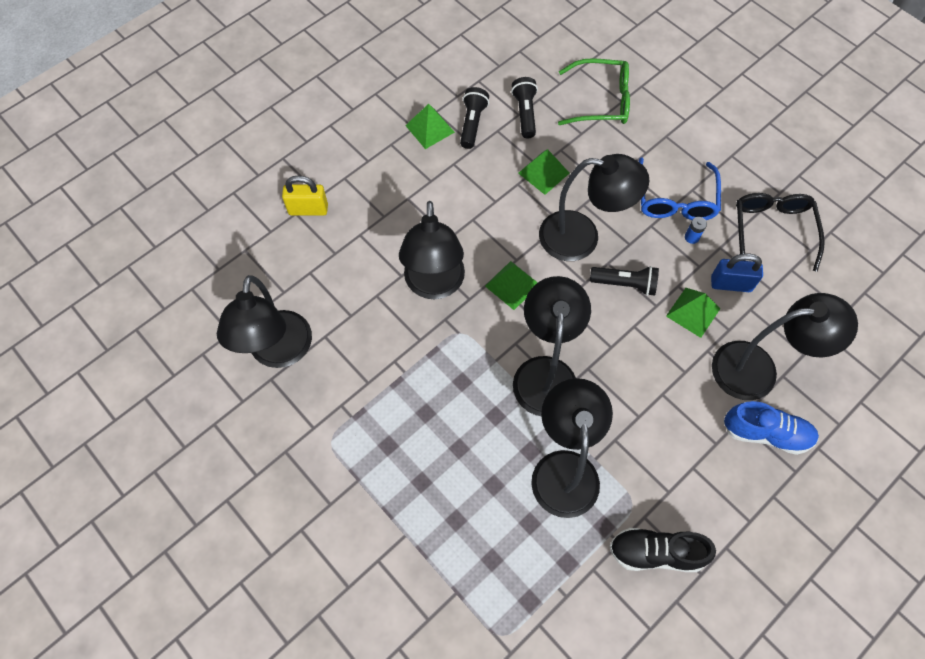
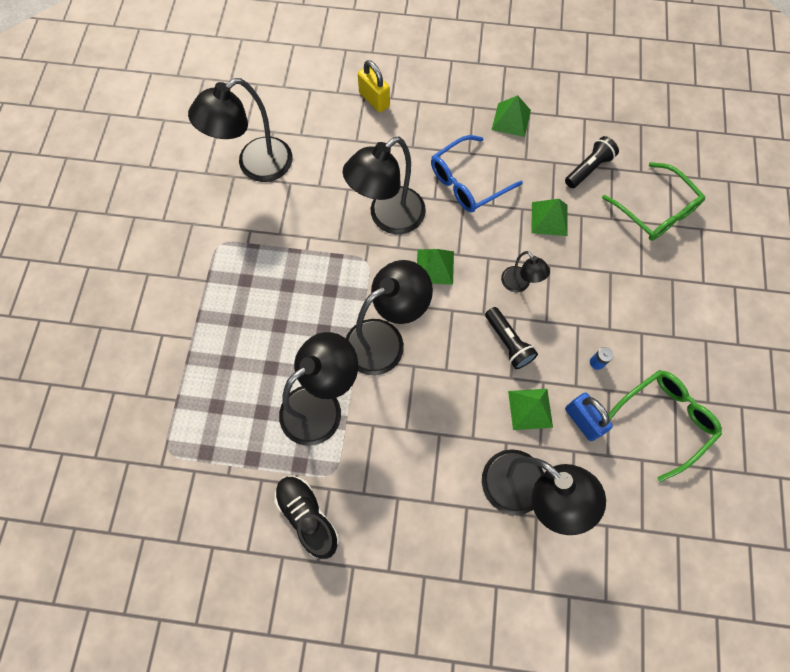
camera: 50 degrees right, 5 degrees up
black flashlight [460,87,489,149] -> none
black lamp [539,154,649,261] -> black lamp [501,251,550,292], size x0.50
blue glasses [639,157,721,220] -> blue glasses moved to [431,135,523,212]
blue shoe [723,401,819,455] -> none
black glasses [736,193,825,272] -> green glasses [608,370,722,482]

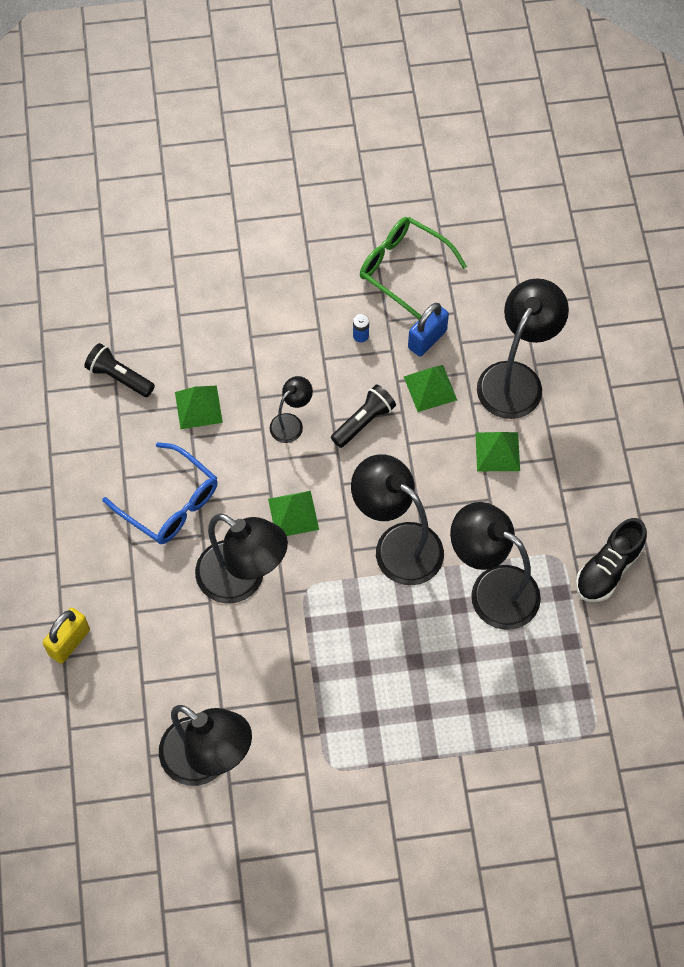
camera: 105 degrees left, 5 degrees down
green pyramid [492,95,531,137] -> green pyramid moved to [475,432,520,471]
green glasses [602,162,705,241] -> none

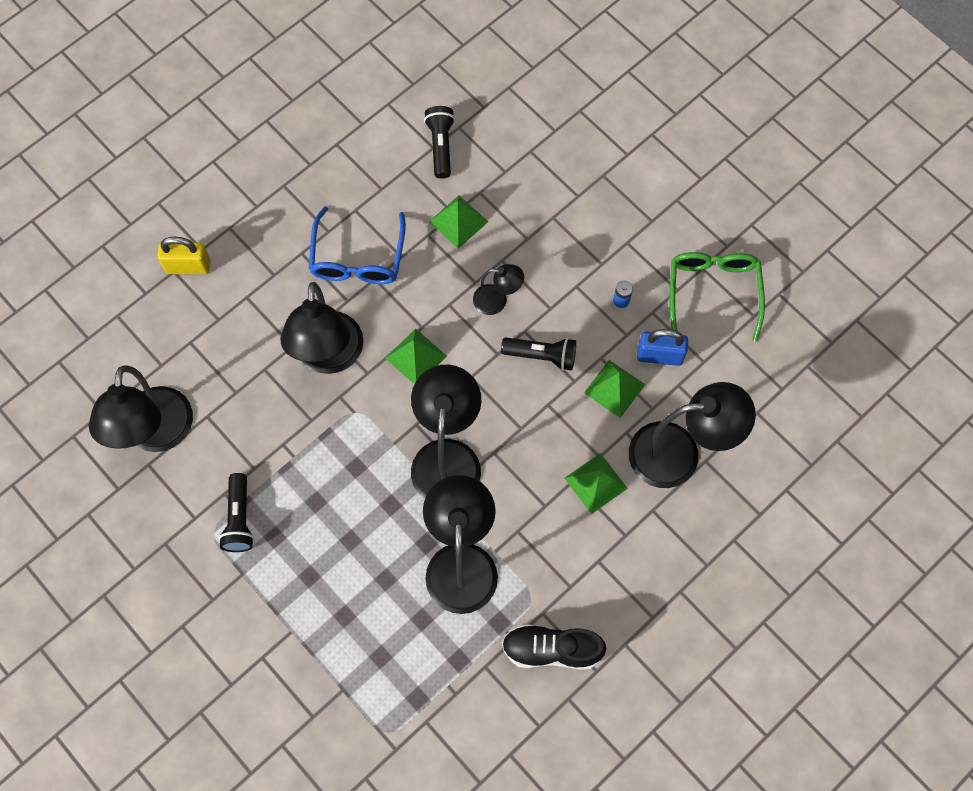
camera: 55 degrees right, 5 degrees up
none -> black flashlight [219,473,254,552]

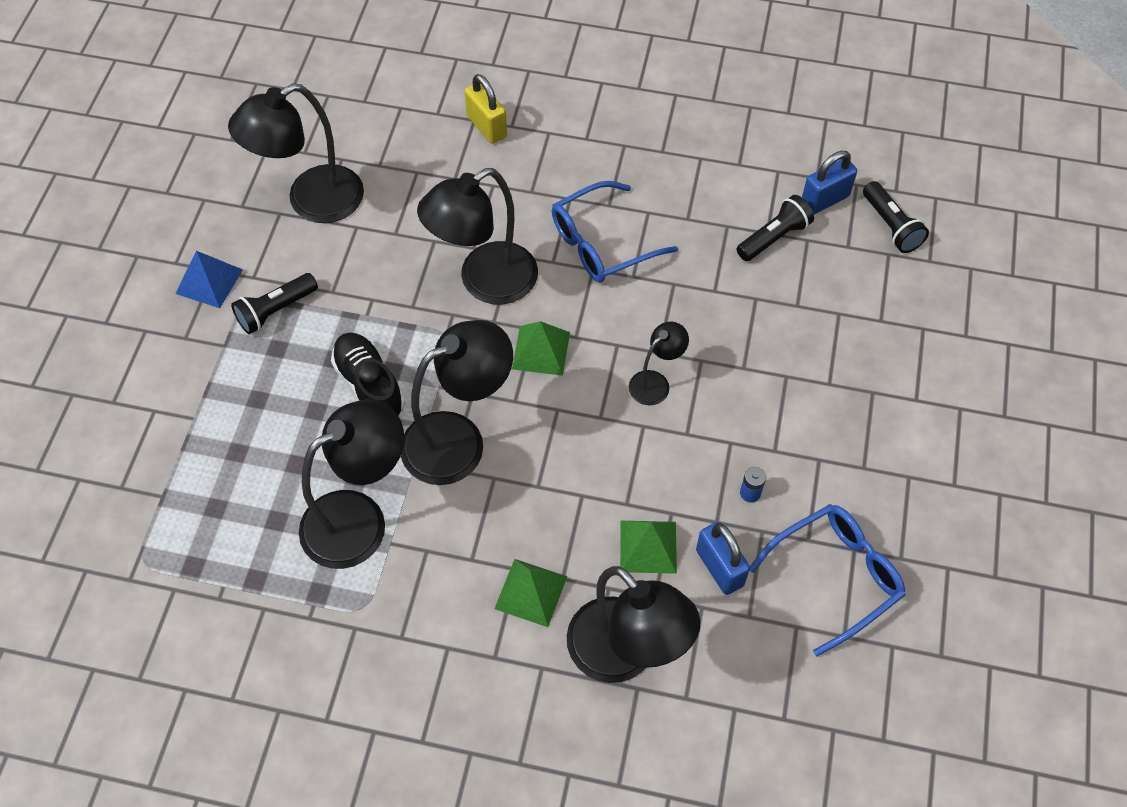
camera: 55 degrees right, 10 degrees down
green pyramid [429,195,488,249] -> none
black lamp [473,264,524,315] -> black lamp turned 105 degrees counterclockwise [629,322,689,405]
black flashlight [501,337,576,371] -> black flashlight moved to [863,181,929,253]
black shoe [502,624,606,669] -> black shoe moved to [331,333,405,416]
green glasses [670,252,765,342] -> blue glasses [749,504,905,657]
none -> blue pyramid [175,251,243,308]
none -> blue padlock [802,151,857,214]

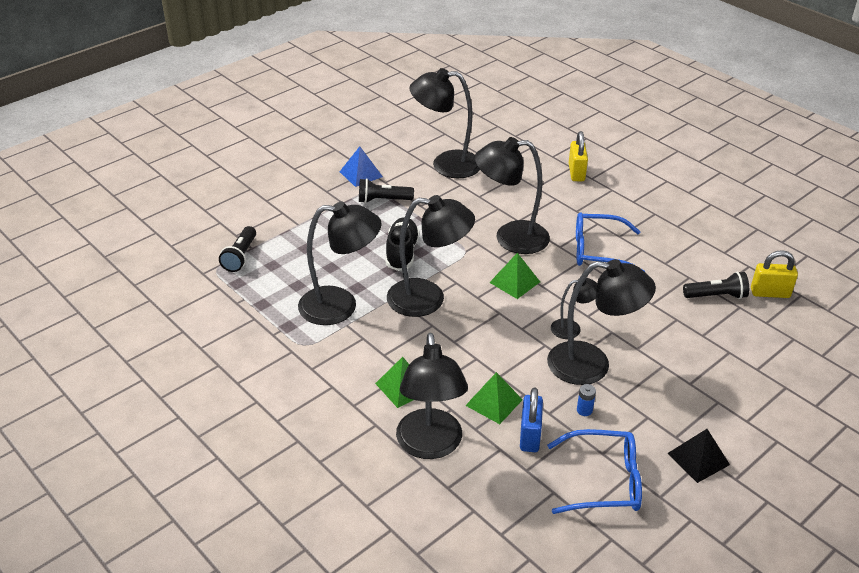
camera: 35 degrees right, 20 degrees down
blue padlock [802,151,857,214] -> yellow padlock [751,250,798,298]
black flashlight [863,181,929,253] -> black flashlight moved to [219,226,256,272]
none -> black lamp [547,259,656,385]
none -> black pyramid [667,429,730,483]

